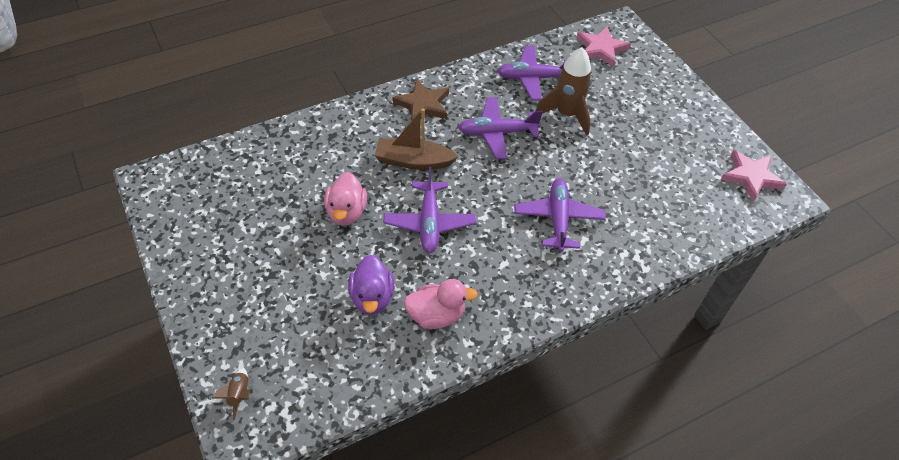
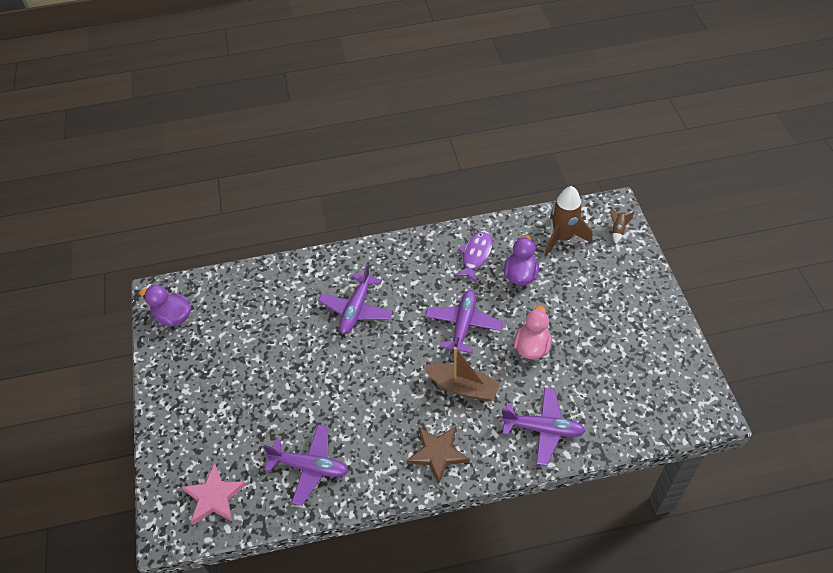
camera: 160 degrees left, 0 degrees up
pink duck [404,279,478,329] -> purple fish [454,231,493,282]
purple plane [458,97,543,159] -> purple plane moved to [501,388,586,466]
brown rocket [536,47,592,136] -> brown rocket moved to [545,186,593,257]
pink star [721,149,787,202] -> purple duck [140,285,191,327]

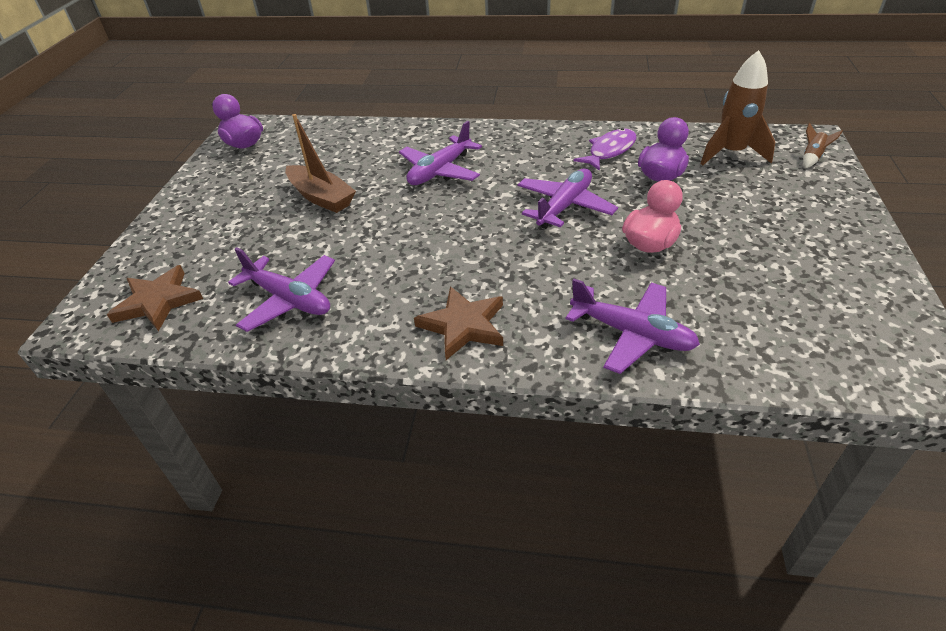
camera: 20 degrees right, 10 degrees down
pink star [182,463,246,525] -> brown star [107,265,203,331]
brown boat [424,347,501,401] -> brown boat moved to [285,114,356,213]

